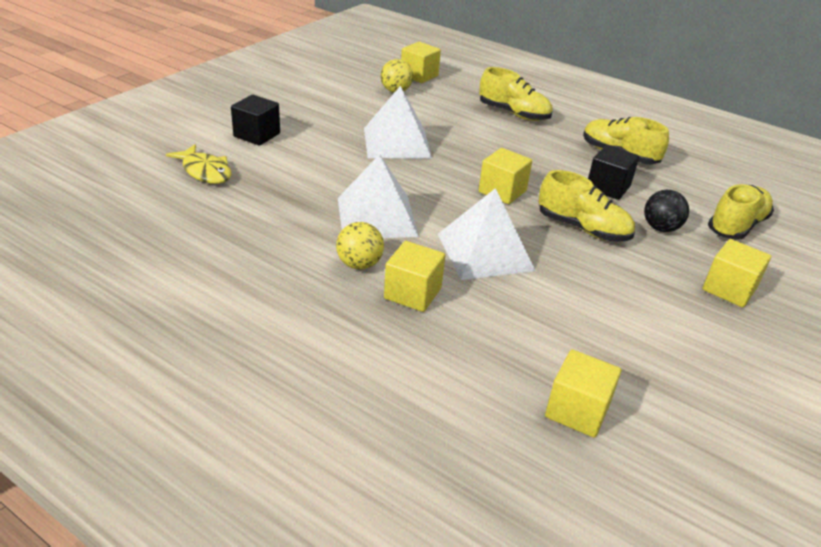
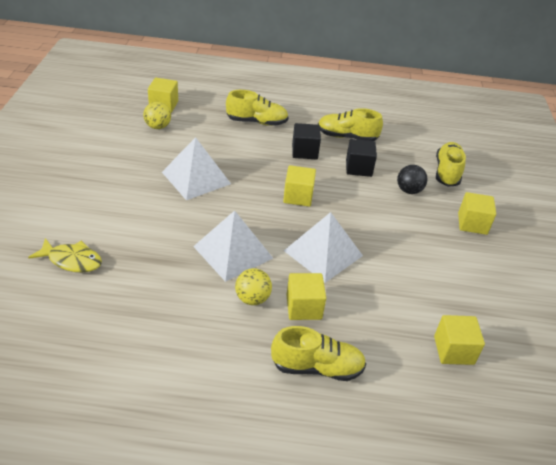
camera: 30 degrees left, 5 degrees up
black cube [231,95,280,146] -> black cube moved to [292,123,321,160]
yellow shoe [539,170,635,242] -> yellow shoe moved to [271,326,366,381]

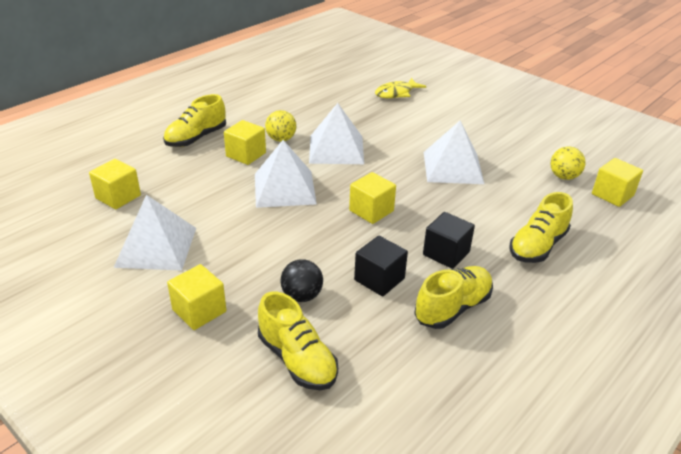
camera: 130 degrees right, 5 degrees down
none -> white pyramid [113,195,196,271]

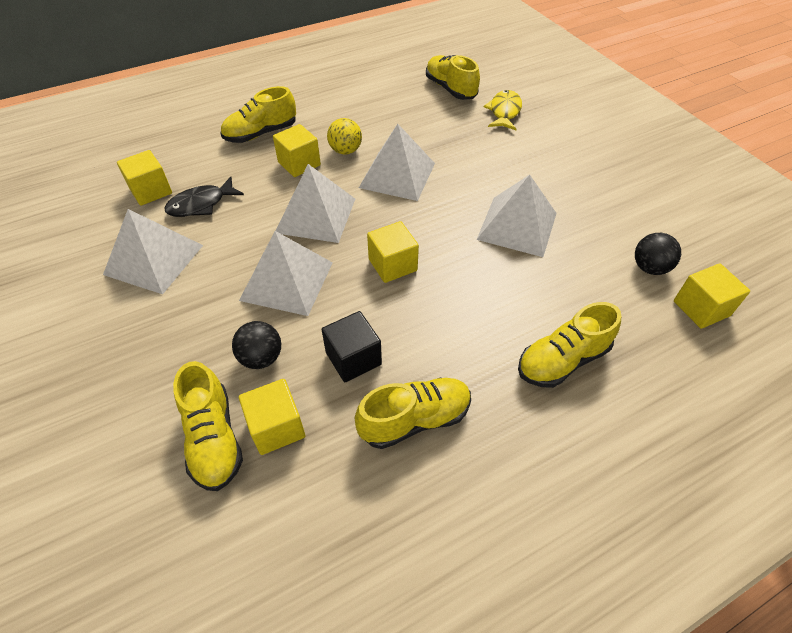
camera: 20 degrees right, 15 degrees up
yellow cube [167,264,226,330] -> yellow cube moved to [239,379,305,455]
yellow fish [375,78,426,98] -> yellow fish turned 120 degrees clockwise [484,90,522,130]
black cube [423,212,475,269] -> none
yellow ball [550,146,586,180] -> black ball [635,233,681,275]
none -> black fish [165,176,244,217]
none -> white pyramid [239,231,333,316]
none -> yellow shoe [426,55,480,100]

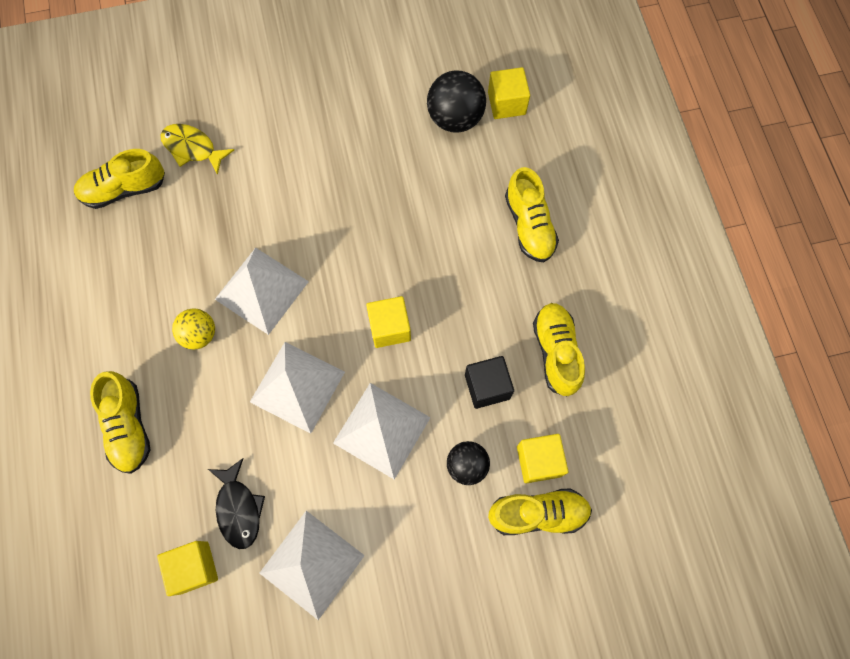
camera: 75 degrees left, 20 degrees up
yellow cube [273,124,321,177] -> none
white pyramid [477,175,557,257] -> none
black ball [635,233,681,275] -> black ball [427,70,486,133], size x1.57

